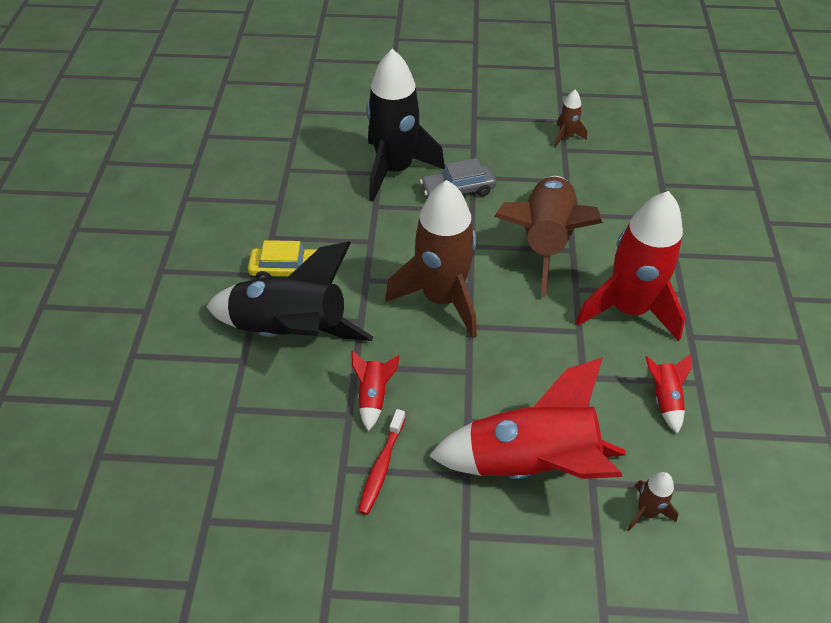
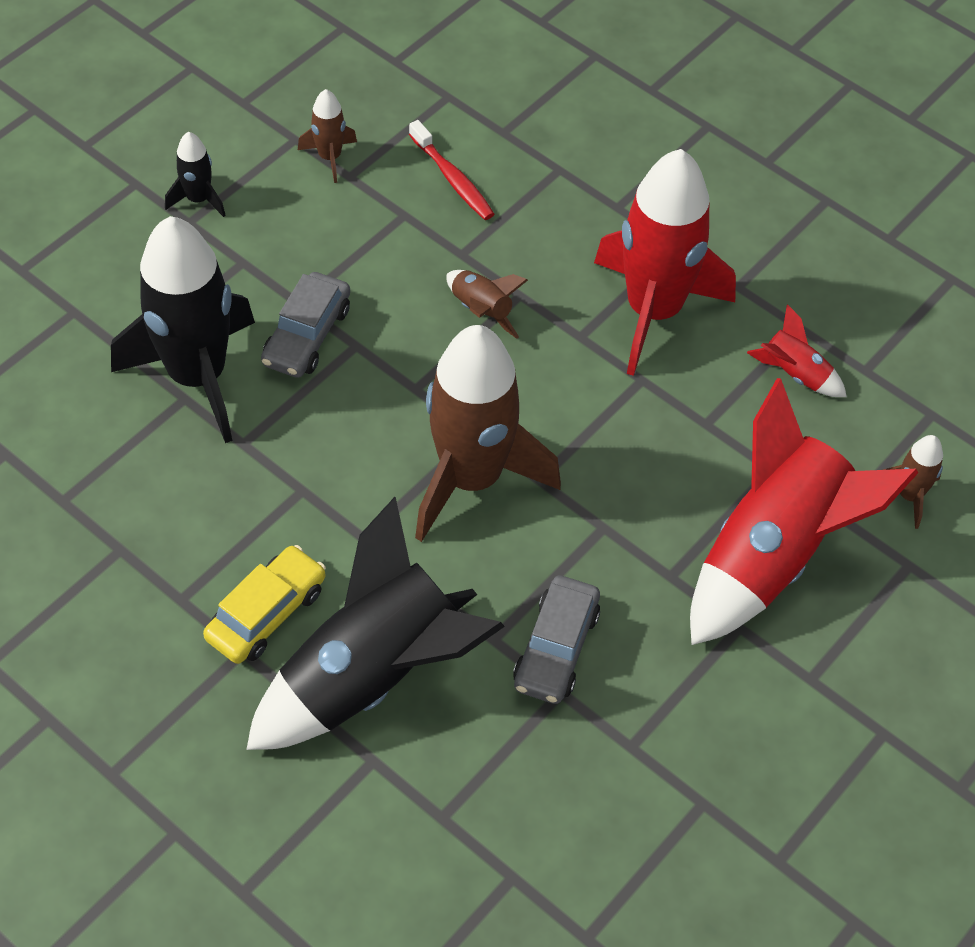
camera: 55 degrees left, 5 degrees up
red rocket [352,351,400,431] -> grey car [513,575,600,704]
red toothbrush [358,409,405,515] -> red toothbrush moved to [409,120,494,220]
brown rocket [494,176,603,297] -> brown rocket [446,270,528,339], size x0.43
none -> black rocket [165,132,226,217]

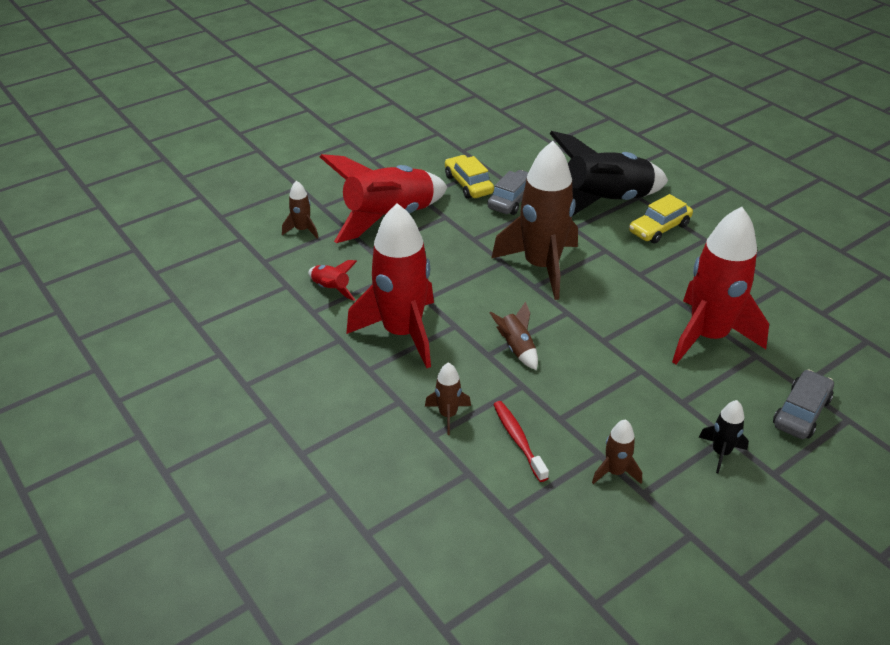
camera: 165 degrees left, 15 degrees down
black rocket [111,216,255,443] -> red rocket [672,207,769,364]
grey car [261,272,350,378] -> grey car moved to [773,370,834,439]
none -> brown rocket [425,362,471,435]
none -> yellow car [445,155,494,199]

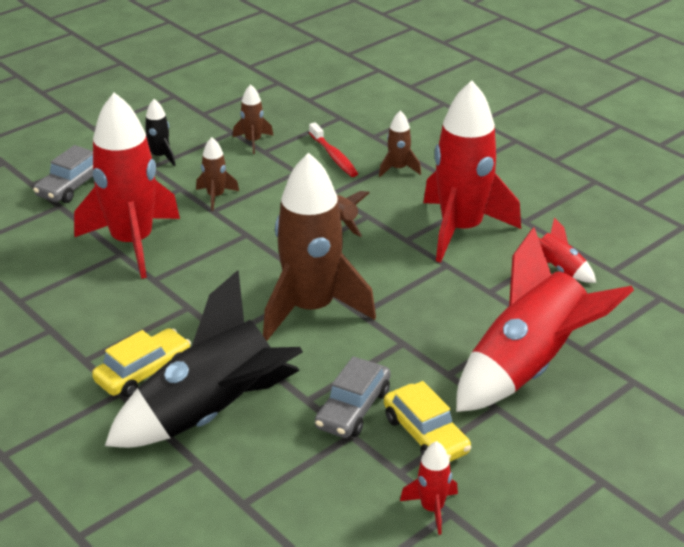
camera: 175 degrees right, 5 degrees down
brown rocket [282,180,318,239] -> brown rocket moved to [196,137,239,211]
none -> red rocket [400,441,458,535]

